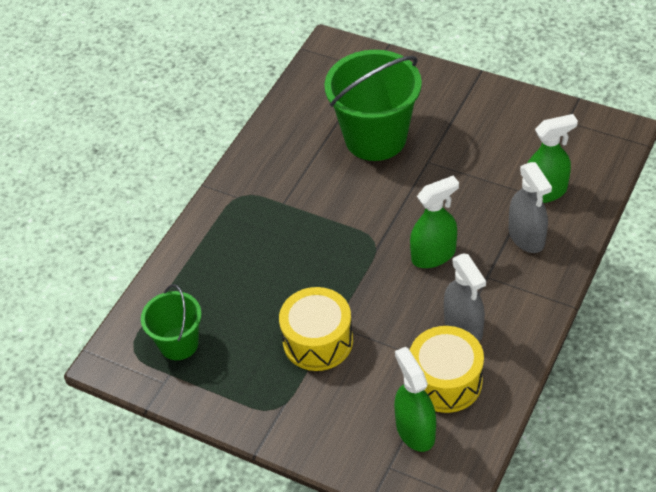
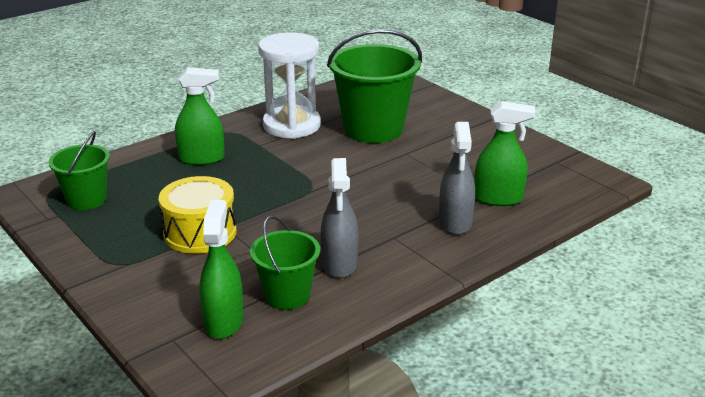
camera: 20 degrees right, 20 degrees down
green spray bottle [410,176,459,268] -> green spray bottle moved to [175,67,225,165]
yellow drum [410,326,484,413] -> green bucket [250,216,320,310]
none -> white hourglass [258,32,321,139]

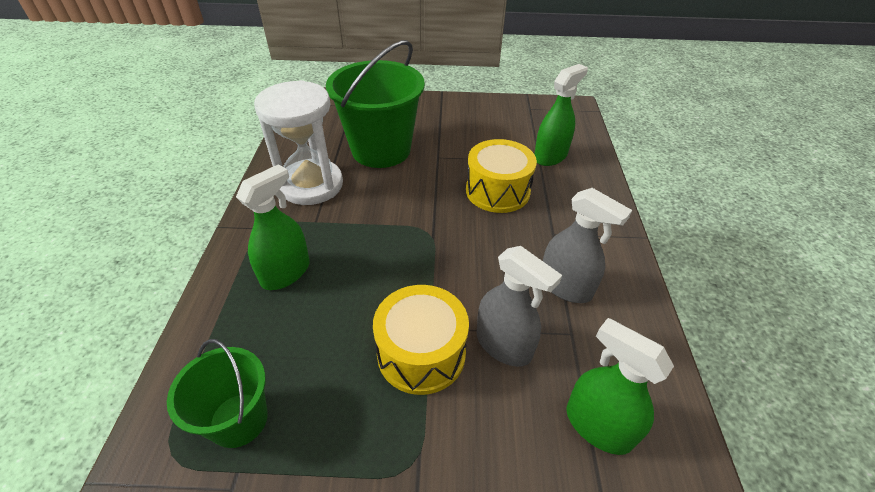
camera: 50 degrees left, 15 degrees up
green bucket [250,216,320,310] -> none
grey spray bottle [439,122,475,235] -> grey spray bottle moved to [477,246,562,367]
none -> yellow drum [466,139,537,213]

